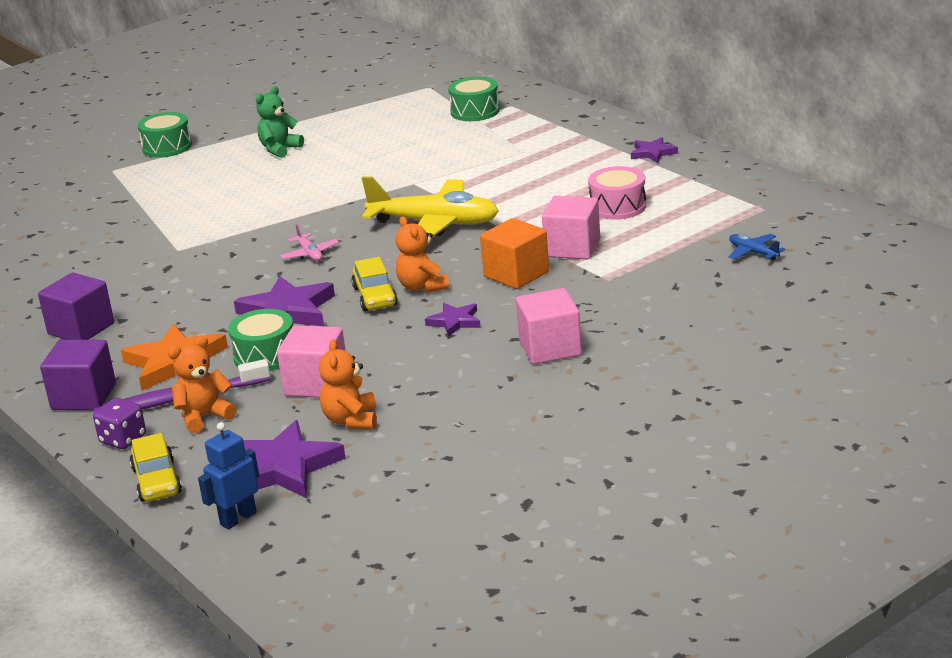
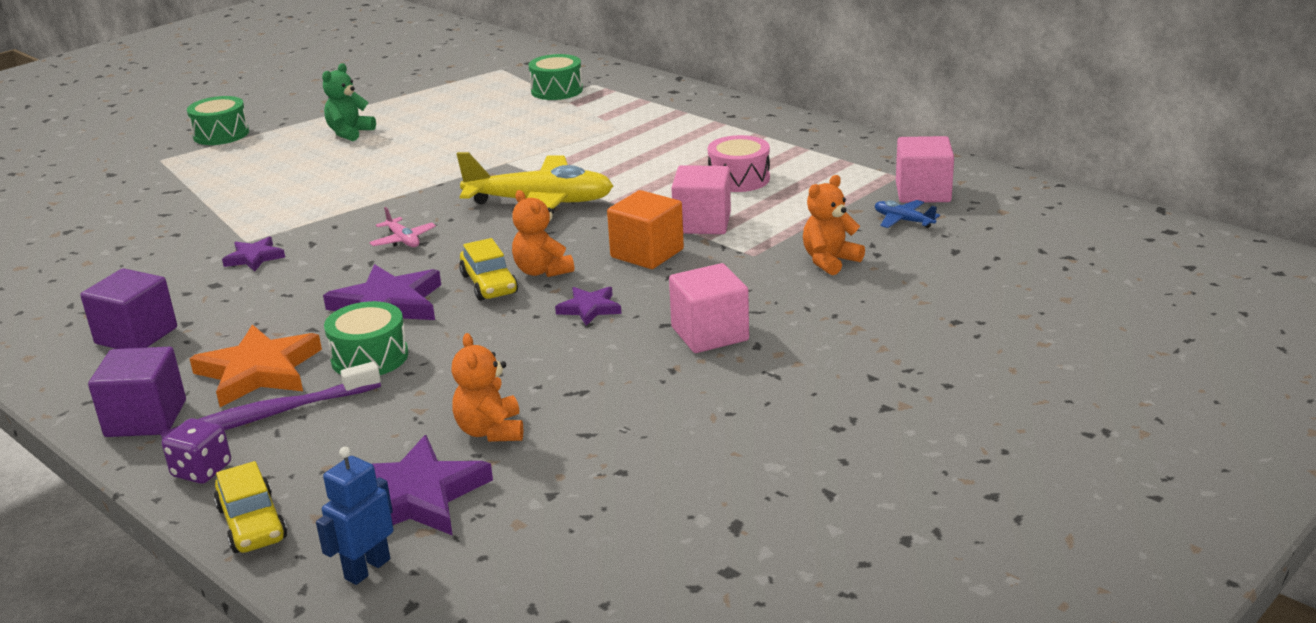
camera: 10 degrees left, 0 degrees up
orange teddy bear [168,336,237,433] -> orange teddy bear moved to [803,175,865,275]
pink cube [277,325,346,398] -> pink cube moved to [896,136,954,203]
purple star [631,137,678,163] -> purple star moved to [222,237,285,272]

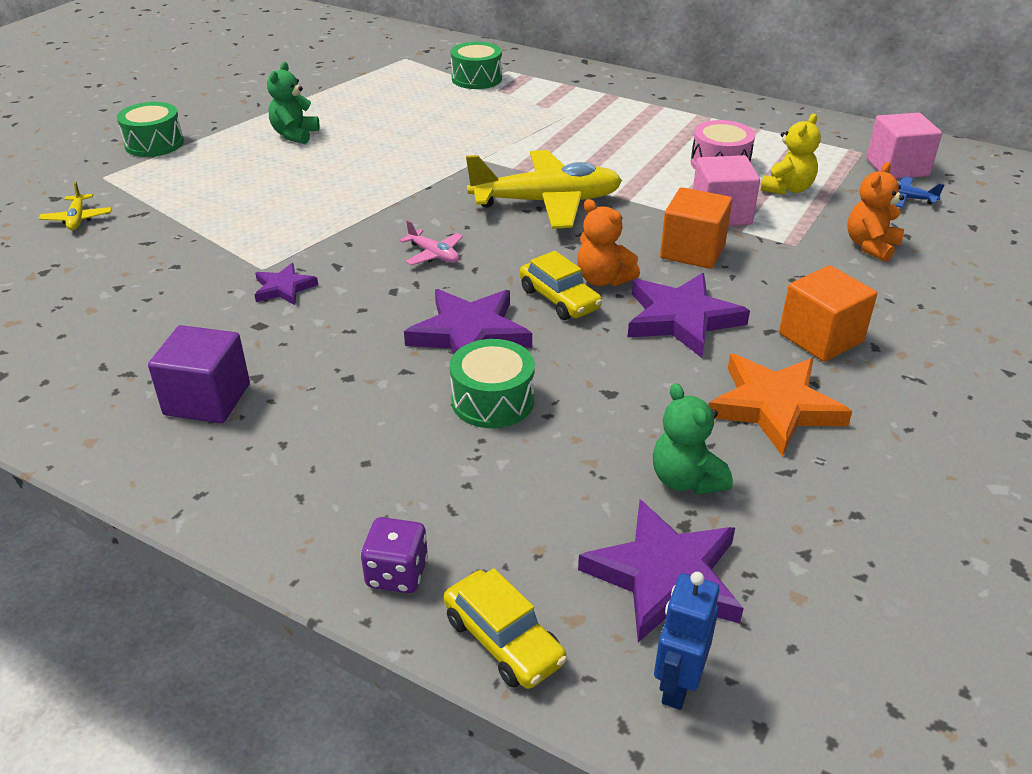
camera: 15 degrees left, 10 degrees up
purple cube [88,347,186,437] -> none
purple toothbrush [160,361,381,440] -> none
orange star [189,324,322,407] -> orange star moved to [709,354,852,457]
orange teddy bear [451,333,523,442] -> green teddy bear [653,383,733,495]
purple star [555,287,622,326] -> purple star [628,273,750,358], size x1.83
pink cube [669,263,749,353] -> orange cube [779,265,877,362]
none -> yellow plane [39,182,112,230]
none -> yellow teddy bear [761,114,821,195]

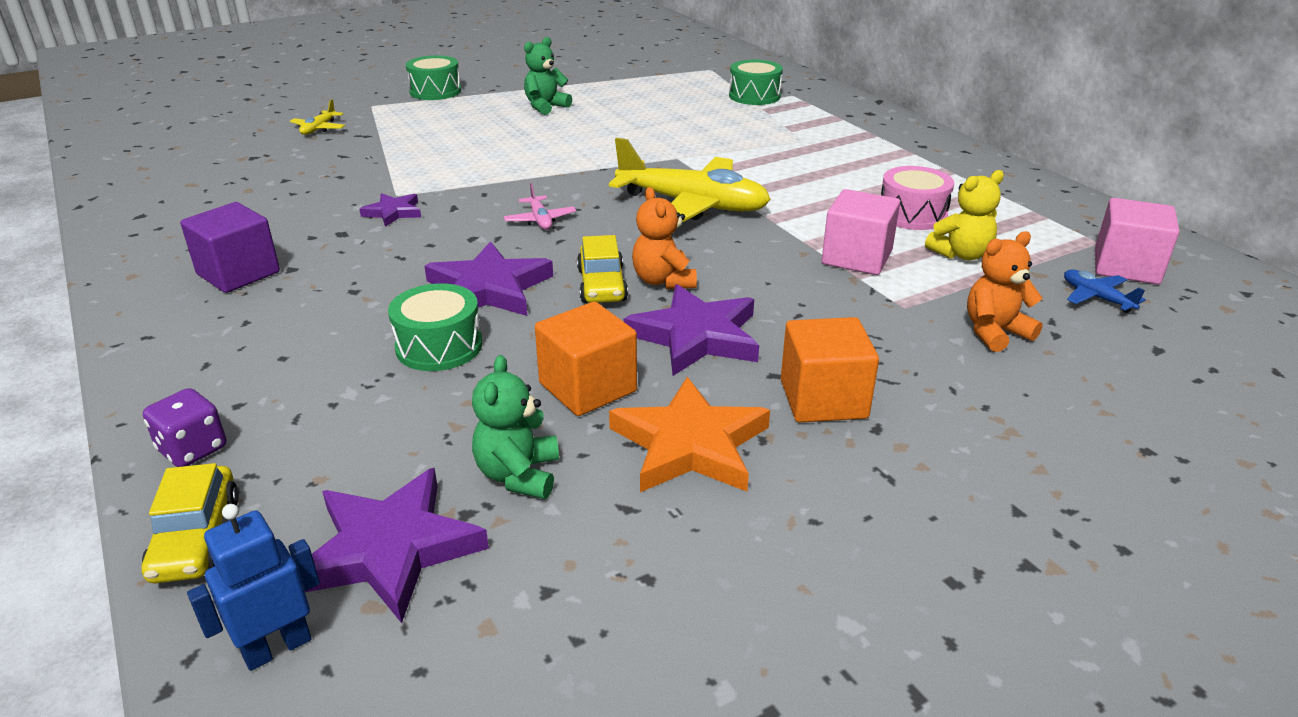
camera: 30 degrees right, 5 degrees down
orange cube [660,187,732,269] -> orange cube moved to [535,302,637,416]

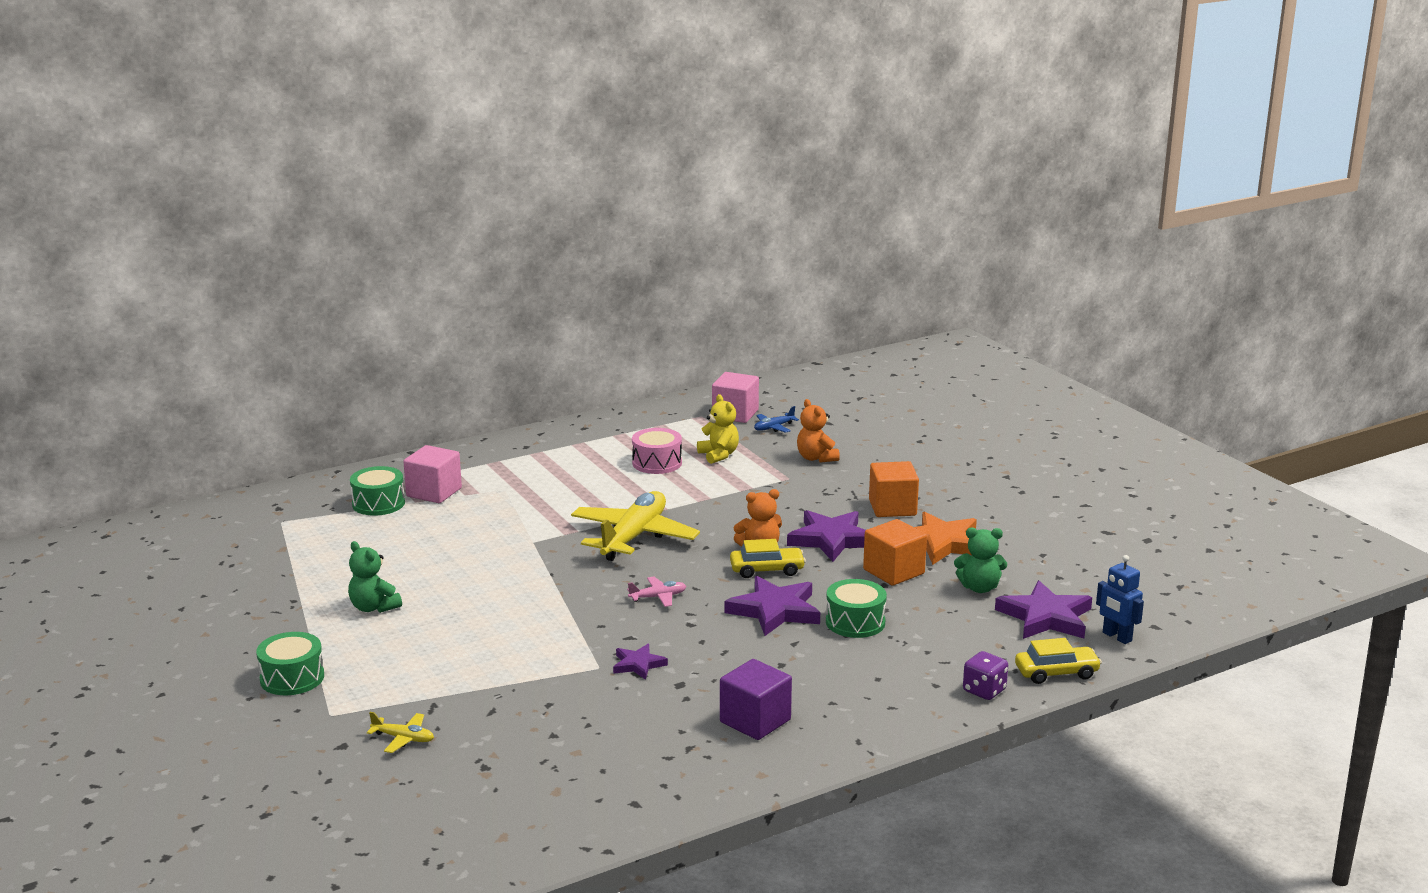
camera: 90 degrees left, 10 degrees down
pink cube [822,189,900,275] -> pink cube moved to [403,445,462,503]

